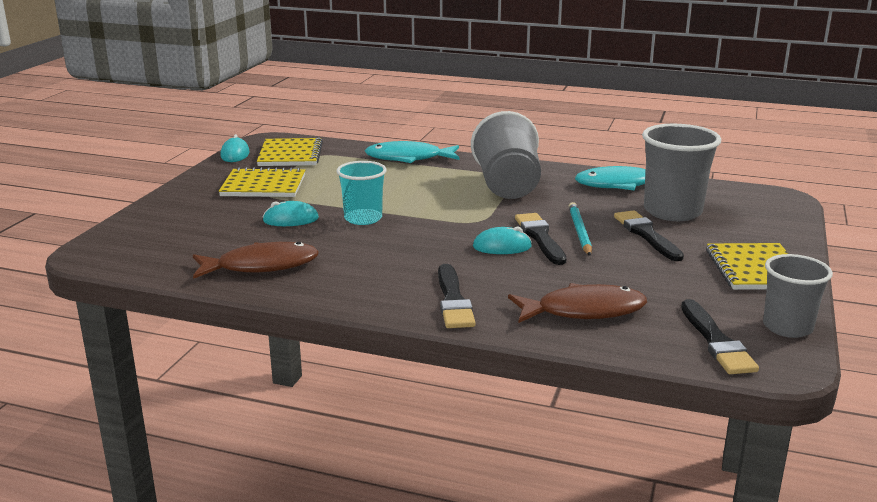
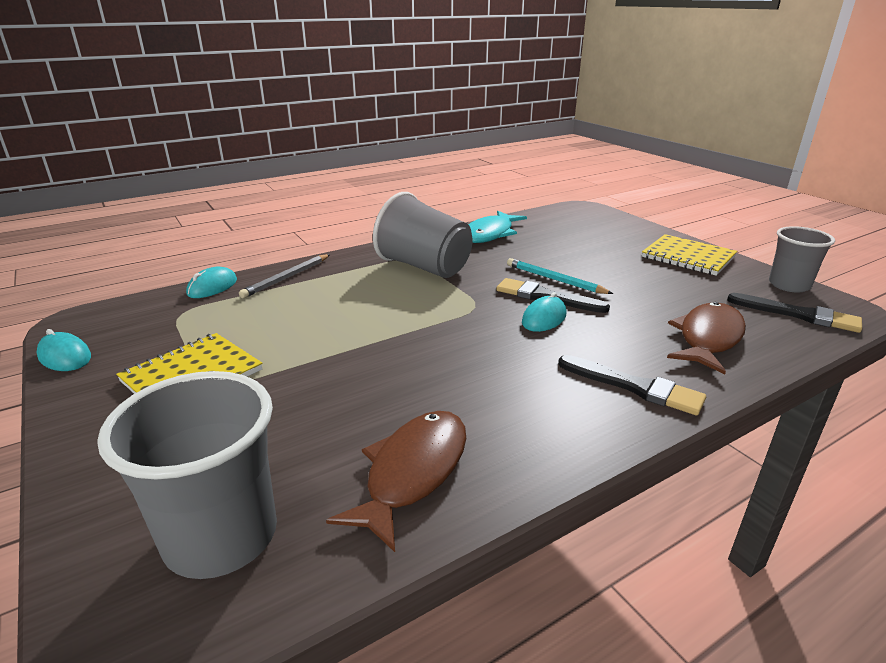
camera: 50 degrees left, 5 degrees up
yellow notebook [257,138,323,166] -> none
turquoise mouse [262,201,319,226] -> turquoise mouse moved to [186,266,237,298]
turquoise cup [336,161,387,225] -> none
turquoise fish [365,141,459,163] -> grey pencil [239,254,330,298]
black brush [614,210,684,261] -> none
grey cup [642,124,721,221] -> grey cup moved to [97,371,277,579]

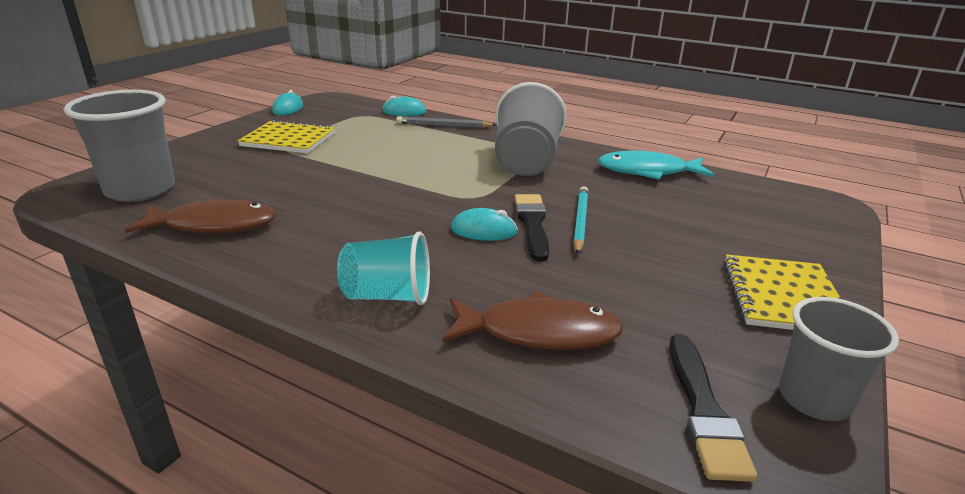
camera: 60 degrees right, 0 degrees up
black brush [558,355,706,415] -> turquoise cup [337,231,430,305]

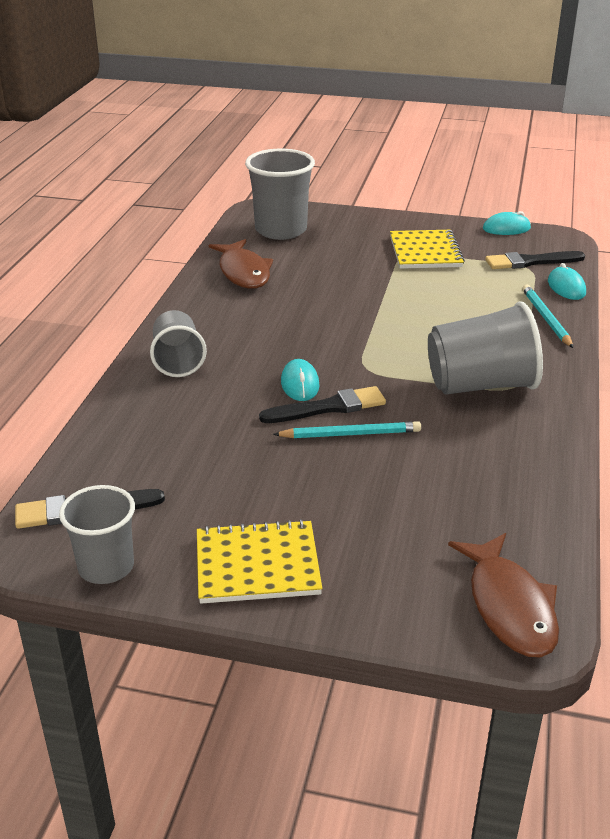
camera: 75 degrees right, 5 degrees up
turquoise cup [337,231,430,305] -> grey cup [150,310,207,377]
grey pencil [396,116,496,128] -> turquoise pencil [522,284,573,348]
brown fish [442,291,624,350] -> brown fish moved to [448,533,559,658]
turquoise fish [598,151,714,180] -> none
none -> black brush [485,251,585,269]

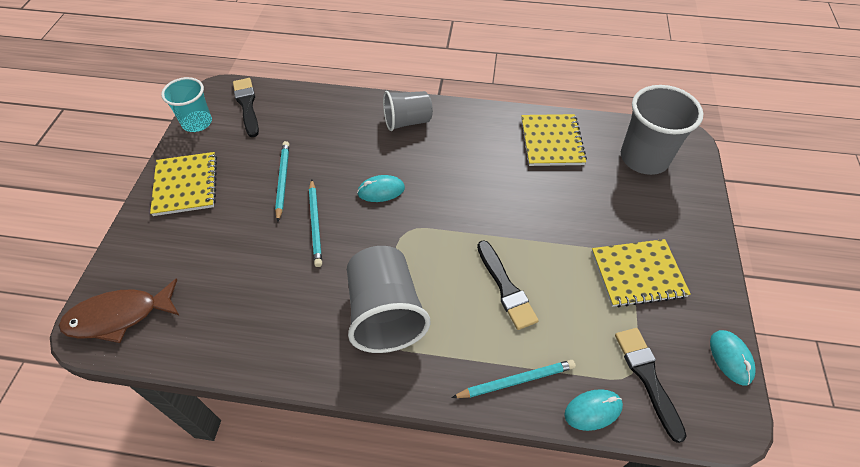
camera: 85 degrees right, 20 degrees up
grey cup [59,485,135,584] -> turquoise cup [161,77,212,132]
brown fish [209,239,273,289] -> yellow notebook [521,114,587,166]
black brush [259,386,386,423] -> black brush moved to [477,240,539,330]
none -> turquoise pencil [275,141,289,222]

